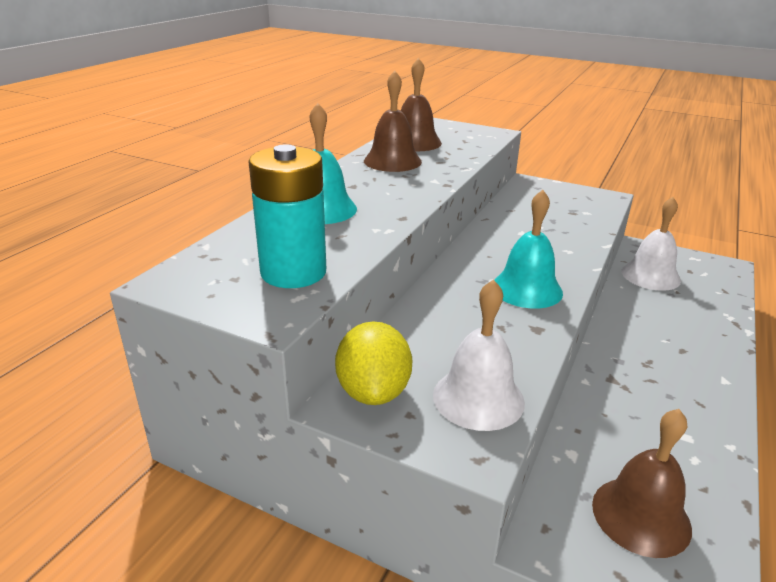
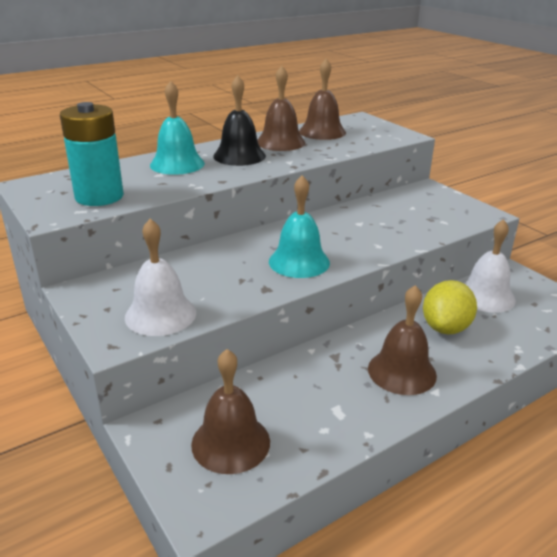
camera: 30 degrees right, 0 degrees up
yellow lemon [335,321,412,405] -> yellow lemon moved to [423,280,477,335]
none -> black bell [213,75,266,166]
none -> brown bell [368,285,437,395]

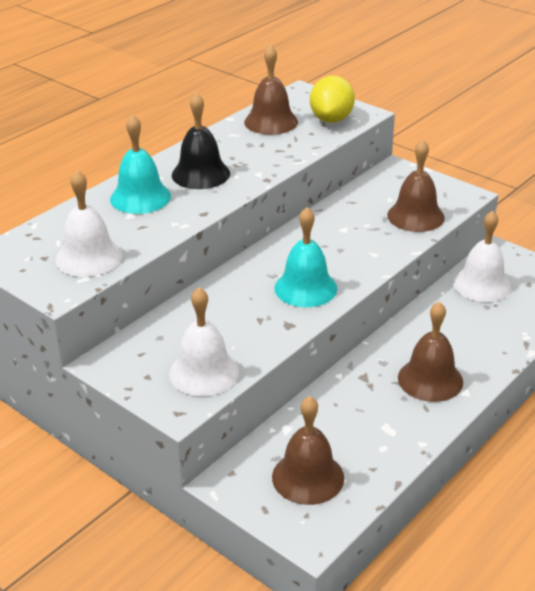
camera: 15 degrees left, 5 degrees up
turquoise battery [60,102,124,206] -> white bell [56,170,122,277]
brown bell [257,66,305,151] -> brown bell moved to [387,140,445,232]
yellow lemon [423,280,477,335] -> yellow lemon moved to [310,76,355,123]

